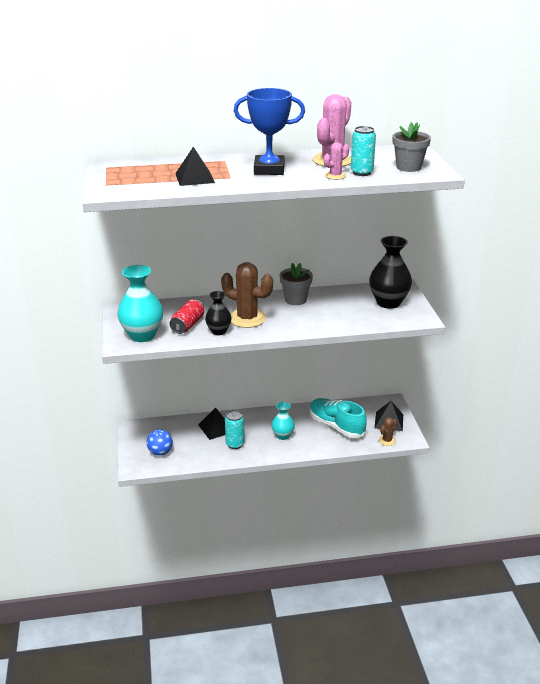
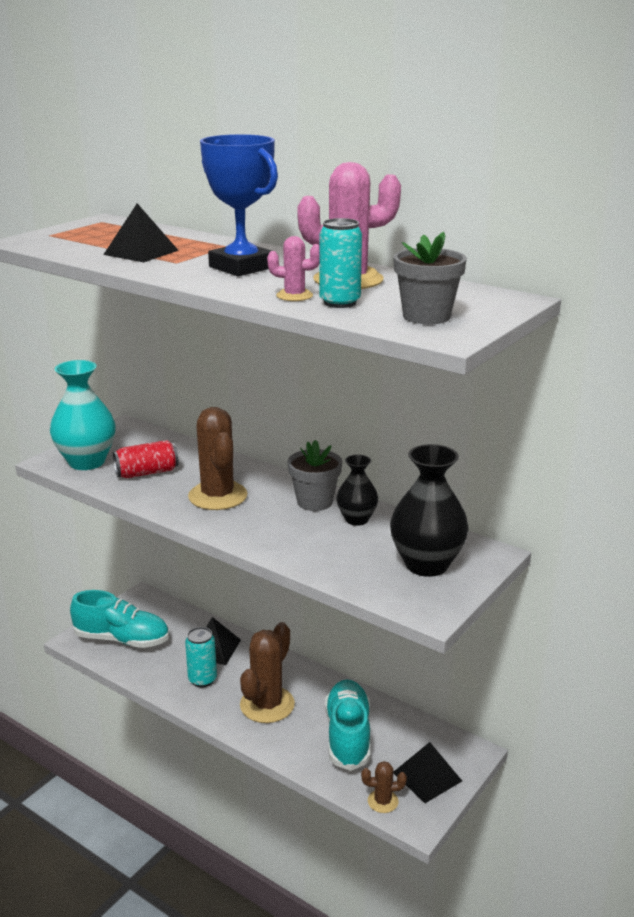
camera: 45 degrees right, 5 degrees down
blue ball [147,429,173,456] -> turquoise shoe [70,590,169,648]
black vase [205,291,232,335] -> black vase moved to [336,455,378,526]
turquoise vase [272,402,295,440] -> brown cactus [240,622,295,723]

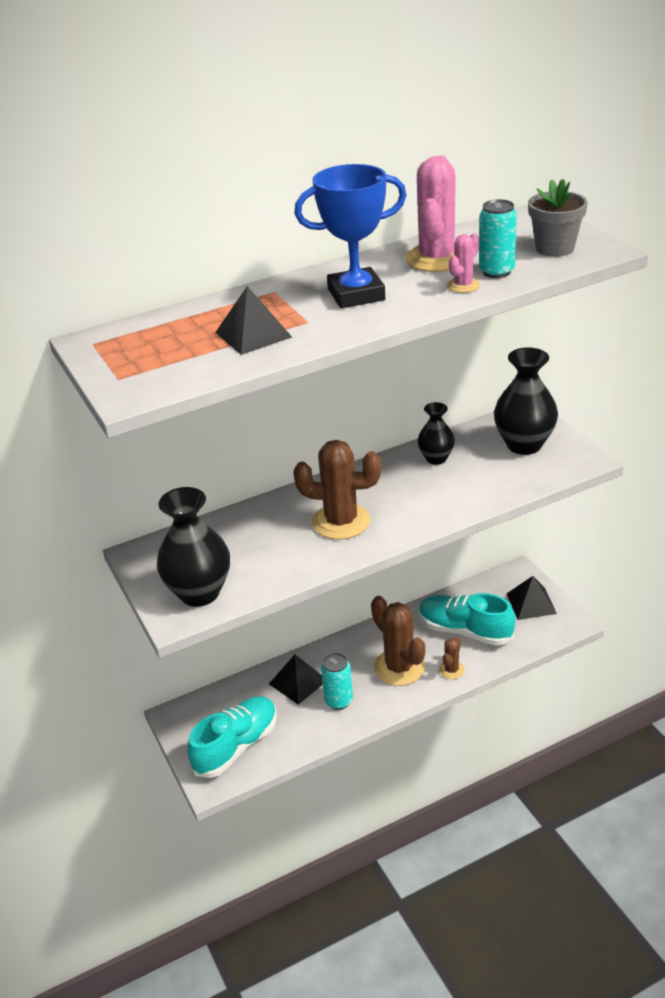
camera: 60 degrees left, 10 degrees up
turquoise vase [50,360,116,470] -> black vase [157,487,230,607]
red can [113,440,179,478] -> none
grey flower pot [287,440,342,511] -> none
brown cactus [361,761,407,813] -> brown cactus moved to [439,637,465,679]

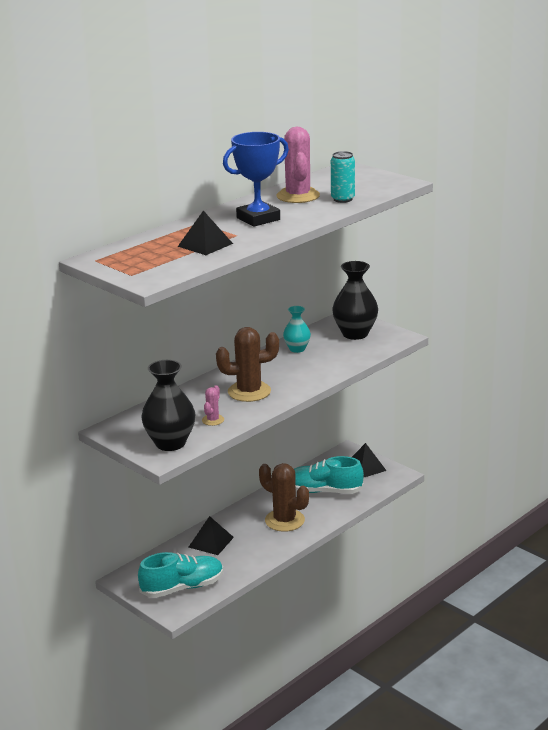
camera: 20 degrees left, 10 degrees down
turquoise shoe [187,696,277,778] -> turquoise shoe turned 45 degrees clockwise [138,552,223,598]
turquoise can [321,653,353,710] -> none
black vase [418,402,455,465] -> turquoise vase [283,306,311,353]
brown cactus [439,637,465,679] -> none
pink cactus [447,233,480,293] -> pink cactus moved to [202,385,224,426]
grey flower pot [528,179,588,257] -> none

